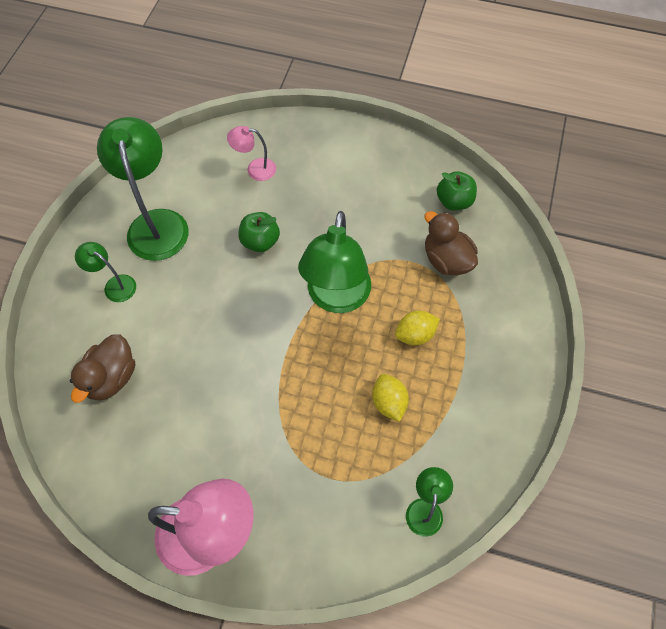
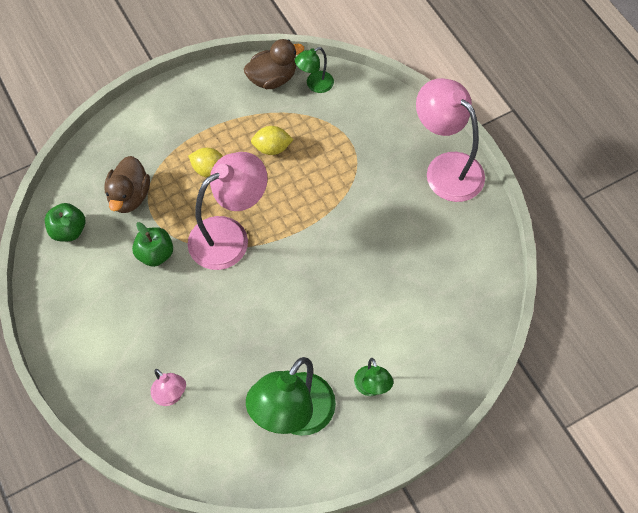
camera: 135 degrees left, 0 degrees up
brown duck [70,334,135,403] -> brown duck moved to [244,39,304,89]
green apple [239,212,280,252] -> green apple moved to [132,222,173,267]
green lamp [298,211,371,313] -> pink lamp [188,152,268,270]
yellow lemon [372,374,409,422] -> yellow lemon turned 60 degrees clockwise [251,126,294,155]

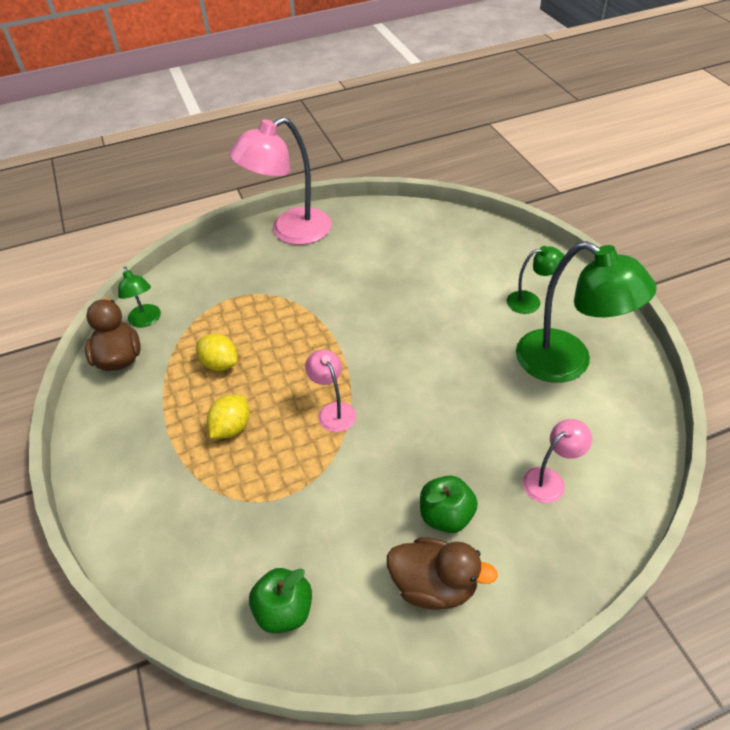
camera: 80 degrees left, 15 degrees down
brown duck [105,156,150,213] -> brown duck moved to [387,537,498,610]
green apple [132,222,173,267] -> green apple moved to [420,475,478,533]
pink lamp [188,152,268,270] -> pink lamp [305,350,356,432], size x0.49
yellow lemon [251,126,294,155] -> yellow lemon turned 60 degrees counterclockwise [196,334,238,371]

